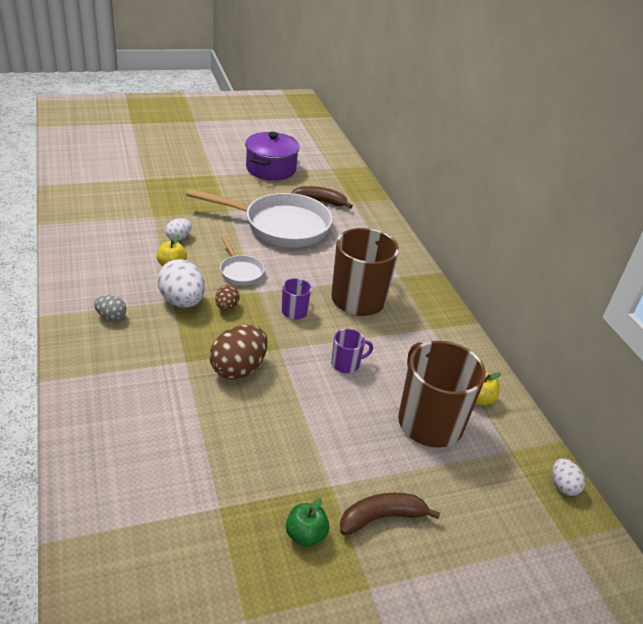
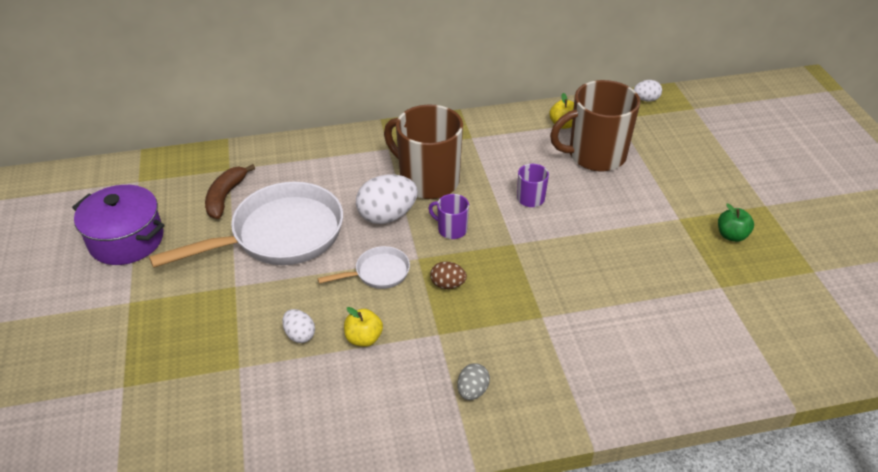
camera: 80 degrees left, 5 degrees up
white egg [157,259,205,308] -> white egg moved to [356,175,418,224]
white pan [186,188,333,247] -> white pan turned 45 degrees clockwise [149,182,343,268]
brown egg [210,325,267,380] -> none
brown banana [340,493,440,535] -> none

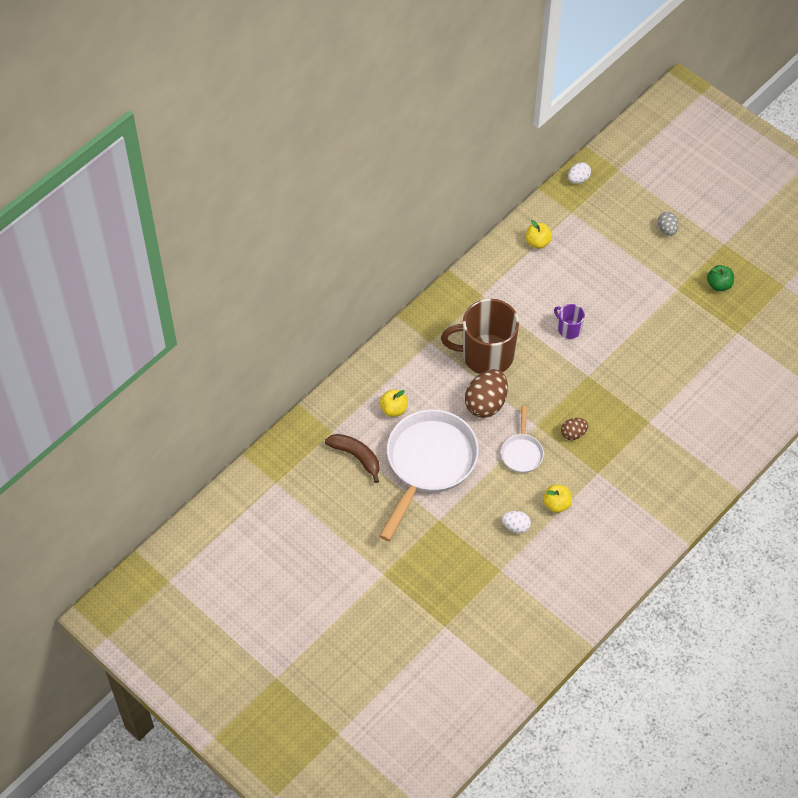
camera: 35 degrees left, 15 degrees up
purple pot [72,185,164,265] -> none
brown banana [205,164,255,219] -> brown banana turned 150 degrees clockwise [325,434,379,483]
white pan [317,246,410,289] -> white pan turned 150 degrees clockwise [501,406,544,473]
white egg [356,175,418,224] -> brown egg [465,369,508,418]
purple mug [429,194,469,239] -> none
grey egg [457,363,490,400] -> grey egg moved to [658,212,679,236]
brown mug [550,80,640,172] -> none
none -> yellow apple [380,389,408,417]

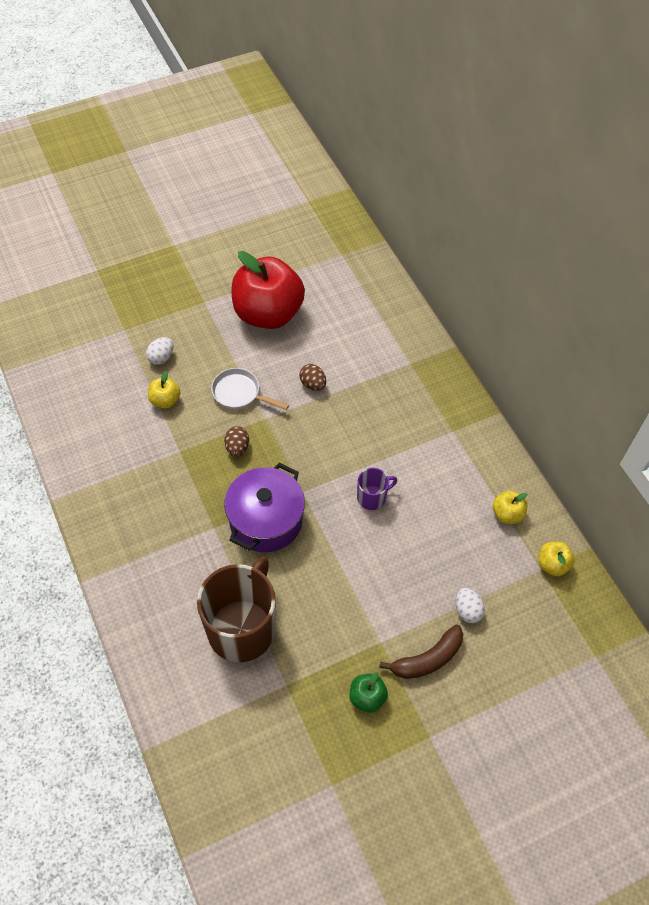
camera: 110 degrees right, 0 degrees up
brown banana [325,434,379,483] -> brown banana moved to [379,625,463,679]
white pan [379,410,479,541] -> red apple [232,251,305,329]
yellow apple [380,389,408,417] -> yellow apple moved to [539,542,575,576]
brown mug [441,299,519,374] -> brown mug moved to [197,556,276,662]
brown egg [465,369,508,418] -> brown egg [299,364,326,391], size x0.54
white egg [568,162,591,184] -> white egg moved to [456,588,485,623]
grey egg [658,212,679,236] -> none
none -> purple pot [224,463,305,552]

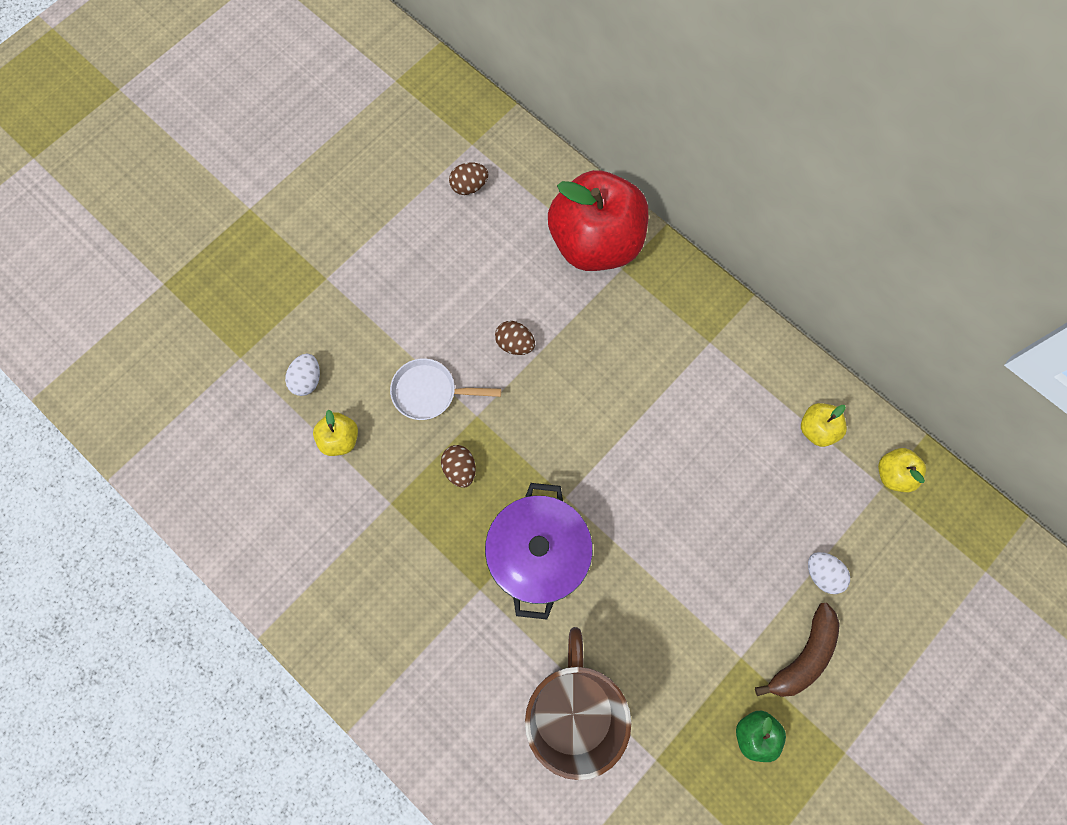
camera: 20 degrees left, 15 degrees up
red apple [232,251,305,329] -> red apple moved to [548,170,648,271]
purple mug [357,468,397,510] -> none
none -> brown egg [449,163,489,195]

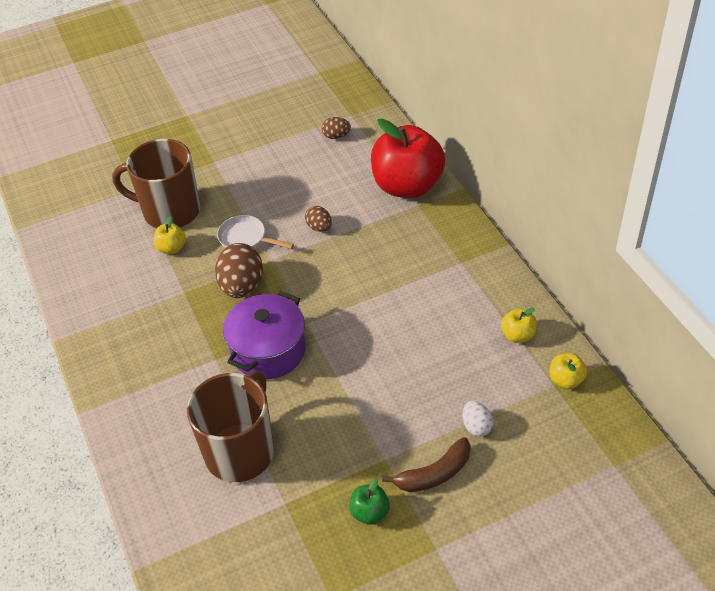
camera: 25 degrees right, 25 degrees down
white egg [285,353,320,396] -> brown mug [112,139,200,228]
brown egg [441,445,476,488] -> brown egg [215,243,263,298], size x1.87

